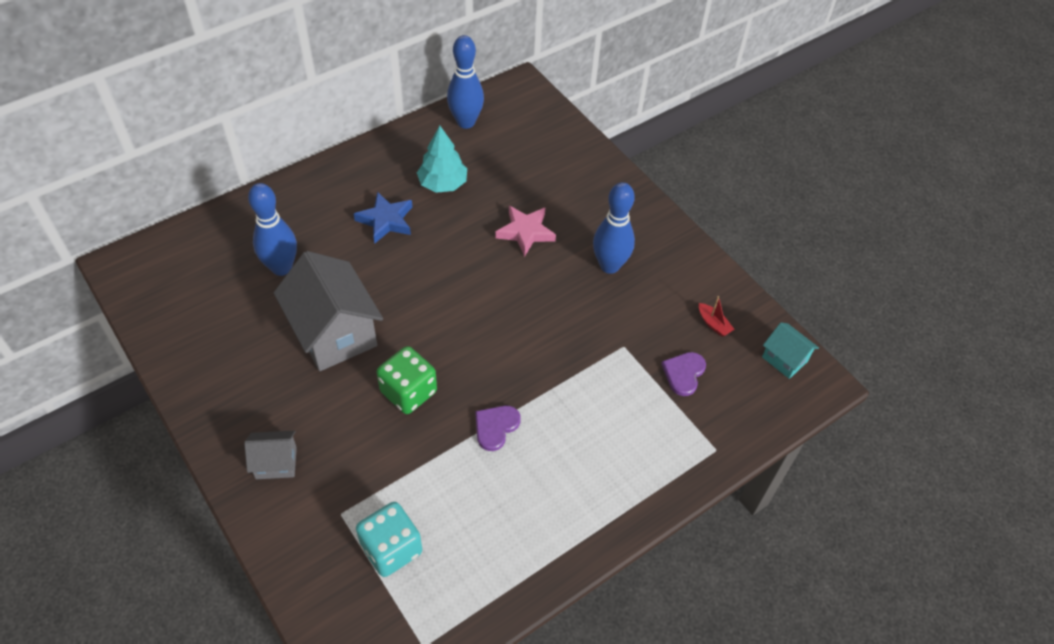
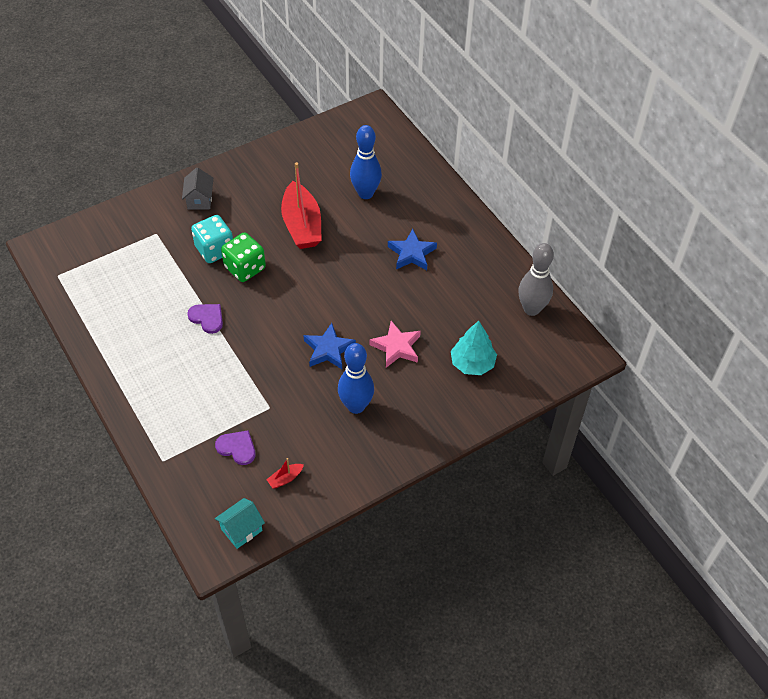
camera: 95 degrees right, 0 degrees up
grey house [274,251,383,371] -> red boat [281,162,322,249]
turquoise dice [356,502,422,577] -> turquoise dice moved to [191,215,233,263]
turquoise tree [417,126,467,193] -> turquoise tree moved to [451,321,497,375]
blue bowling pin [447,35,484,129] -> grey bowling pin [518,243,554,316]
none -> blue star [304,323,356,369]

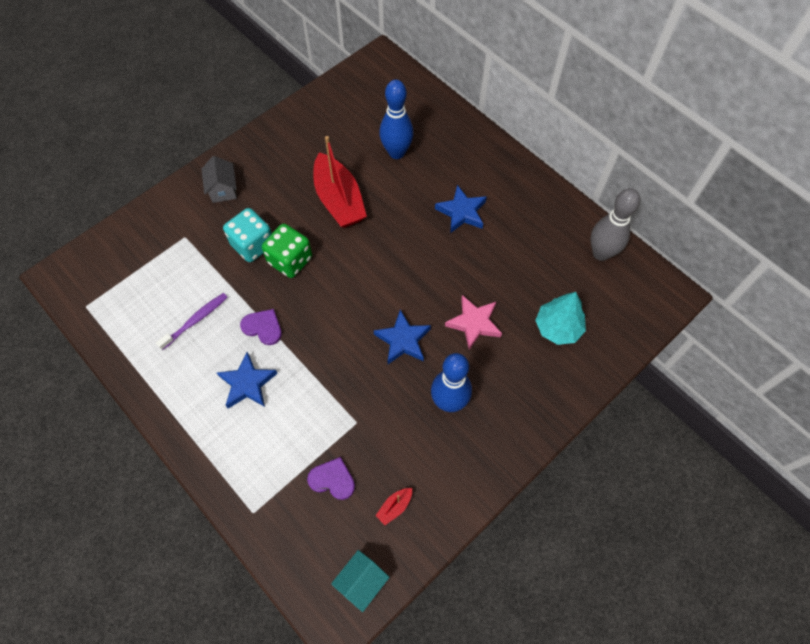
camera: 10 degrees left, 10 degrees up
none -> purple toothbrush [156,293,228,350]
none -> blue star [217,352,278,408]

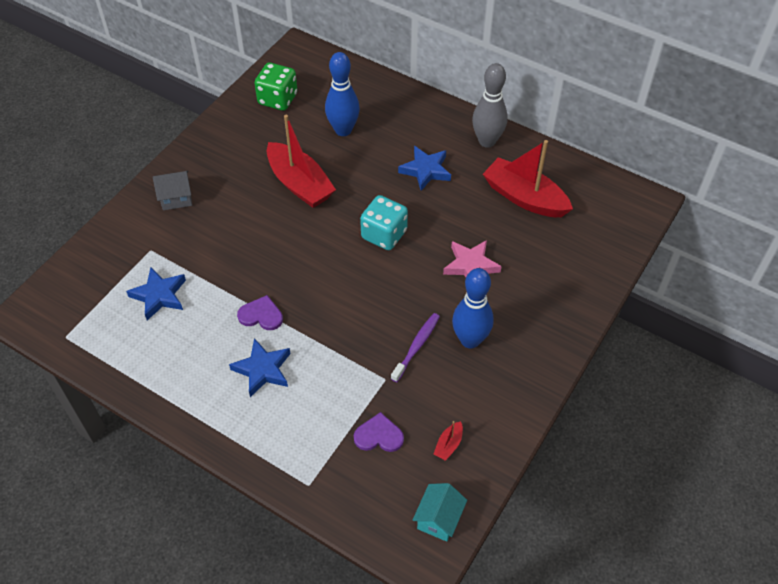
camera: 15 degrees left, 10 degrees down
purple toothbrush [156,293,228,350] -> purple toothbrush moved to [391,313,440,382]
grey house [202,156,237,203] -> grey house turned 75 degrees counterclockwise [153,171,192,210]
turquoise dice [223,208,272,262] -> turquoise dice moved to [360,195,408,250]
green dice [262,224,312,278] -> green dice moved to [254,62,297,111]
blue star [374,310,431,364] -> blue star moved to [126,267,186,320]
turquoise tree [535,292,586,345] -> none
grey bowling pin [591,188,640,261] -> grey bowling pin moved to [472,63,508,148]
none -> red boat [483,140,573,217]

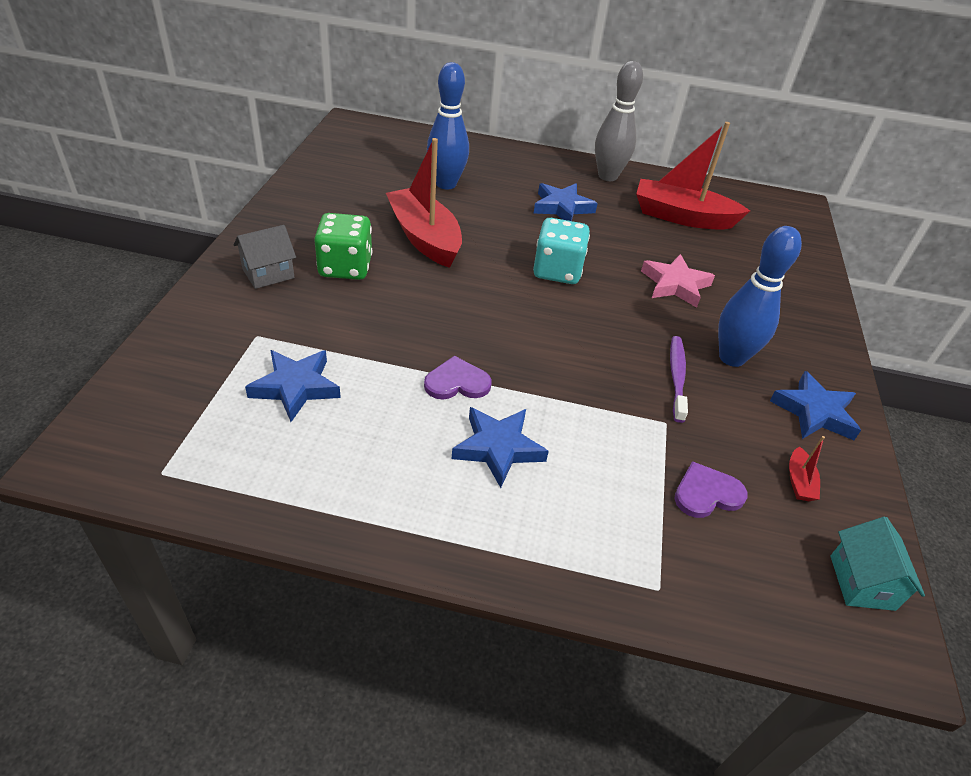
camera: 25 degrees left, 10 degrees down
green dice [254,62,297,111] -> green dice moved to [314,213,372,280]
red boat [267,115,336,208] -> red boat turned 150 degrees counterclockwise [386,138,462,268]
none -> blue star [770,371,861,440]

